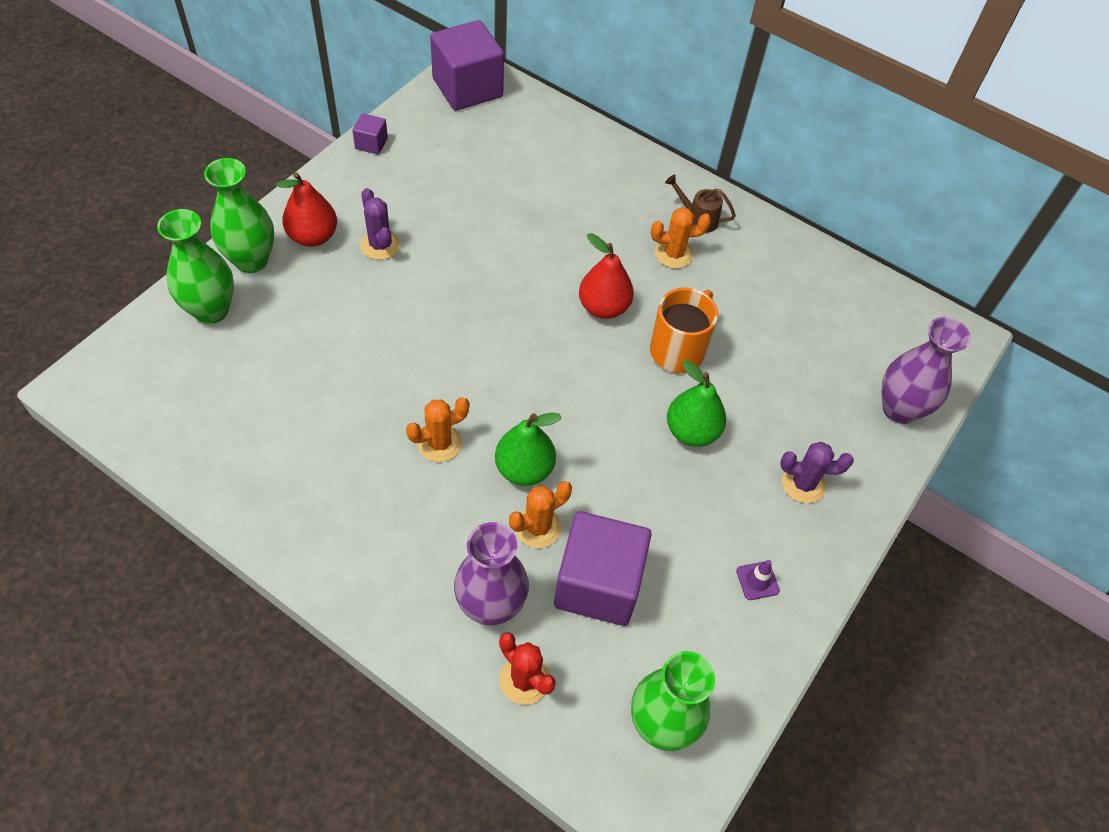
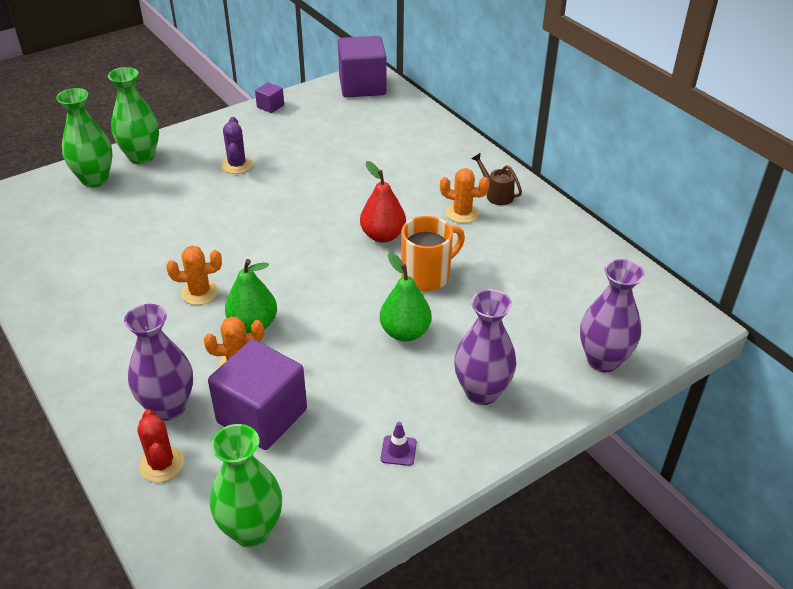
camera: 25 degrees right, 15 degrees down
red pear [277,172,337,247] -> none
purple cactus [781,442,854,503] -> purple vase [454,289,517,405]

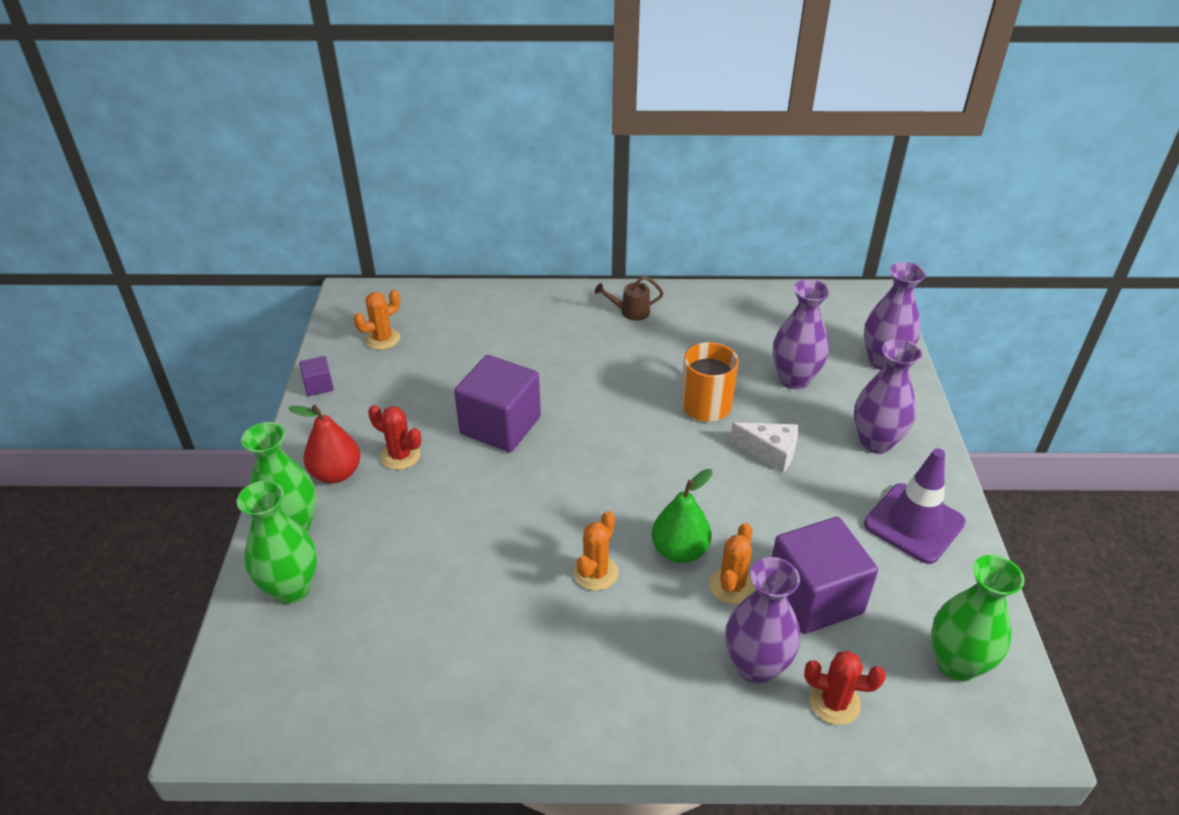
camera: 55 degrees left, 0 degrees up
purple cactus [221,117,253,174] -> red cactus [368,405,421,470]
purple cube [338,36,386,97] -> purple cube moved to [454,355,541,452]
red pear [360,161,406,243] -> red pear moved to [288,405,360,484]
green pear [380,252,432,341] -> white cheese [730,422,798,473]
purple traffic cone [381,422,417,466] -> purple traffic cone [864,448,966,564], size x2.39
orange cactus [440,168,490,223] -> orange cactus moved to [354,290,400,350]
none -> purple vase [773,279,830,389]

